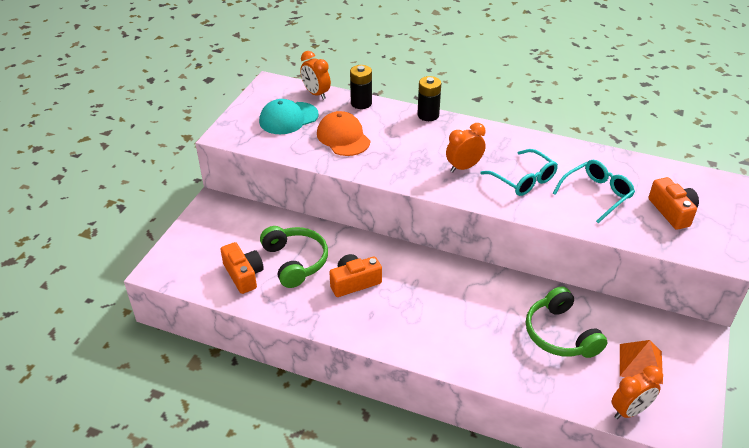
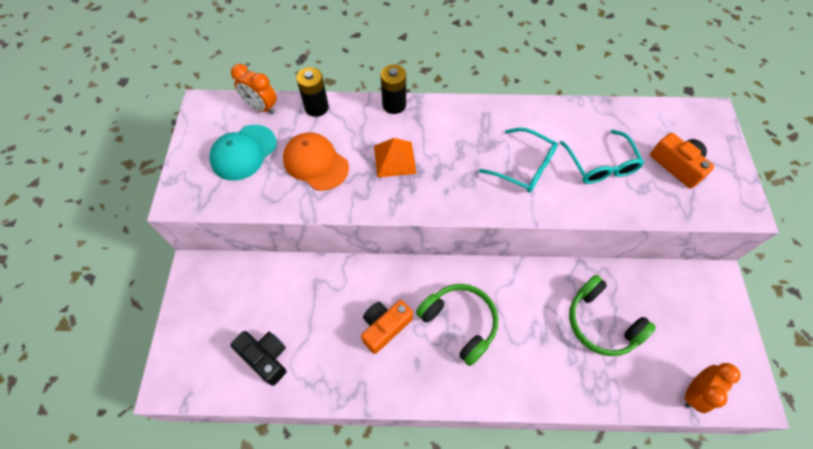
camera: 20 degrees left, 20 degrees up
orange camera [220,242,264,294] -> black camera [230,331,286,386]
green headphones [260,226,328,288] -> green headphones moved to [416,284,498,366]
orange clock [446,123,486,172] -> none
turquoise glasses [553,160,635,223] -> turquoise glasses turned 135 degrees clockwise [560,130,644,184]
orange pyramid [620,340,663,384] -> orange pyramid moved to [374,138,416,178]

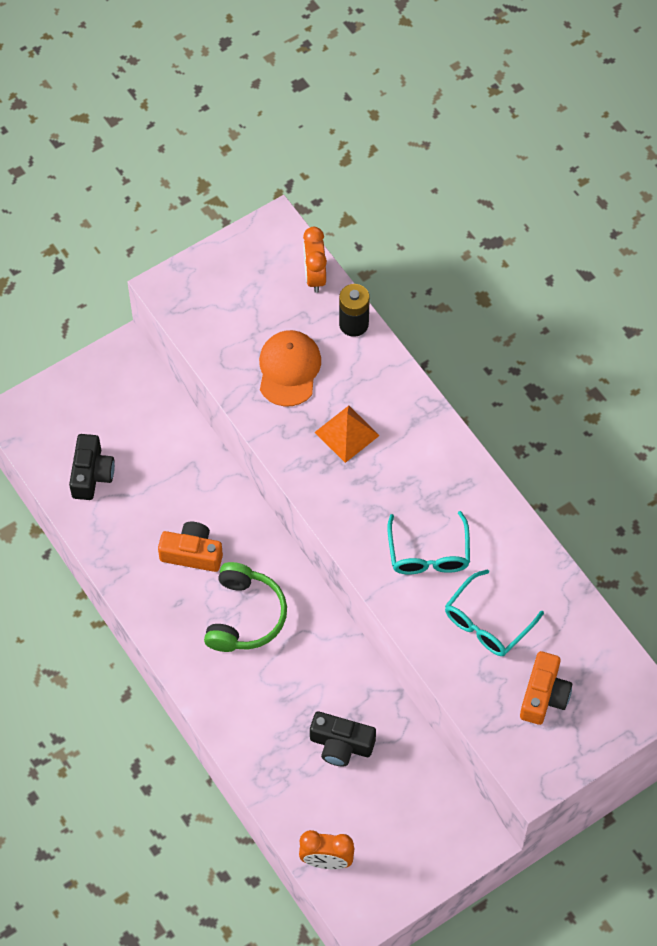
camera: 55 degrees right, 0 degrees up
turquoise cap [209,125,277,181] -> none
black battery [380,65,406,114] -> none
green headphones [569,275,656,356] -> black camera [310,711,376,767]

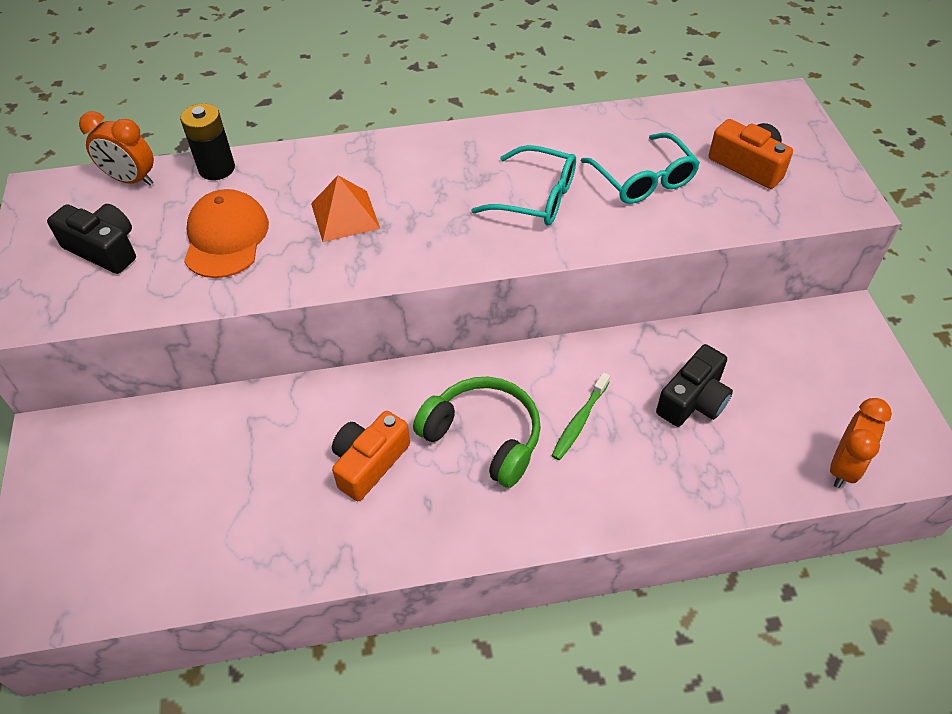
camera: 65 degrees left, 10 degrees down
black camera [69,434,115,500] -> black camera moved to [47,204,136,274]
orange cap [259,330,321,406] -> orange cap turned 60 degrees clockwise [184,189,269,278]
none -> green toothbrush [552,372,610,460]

